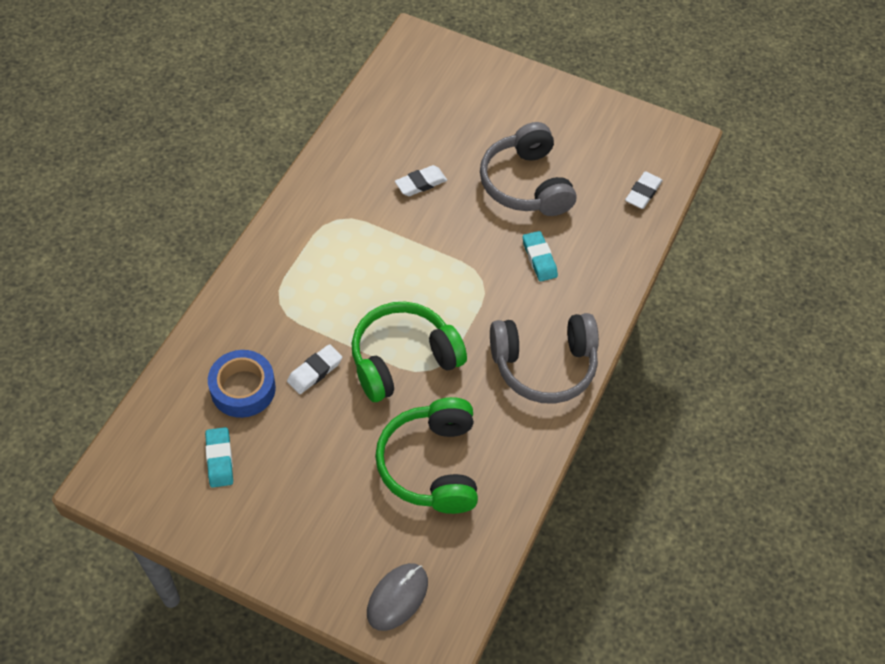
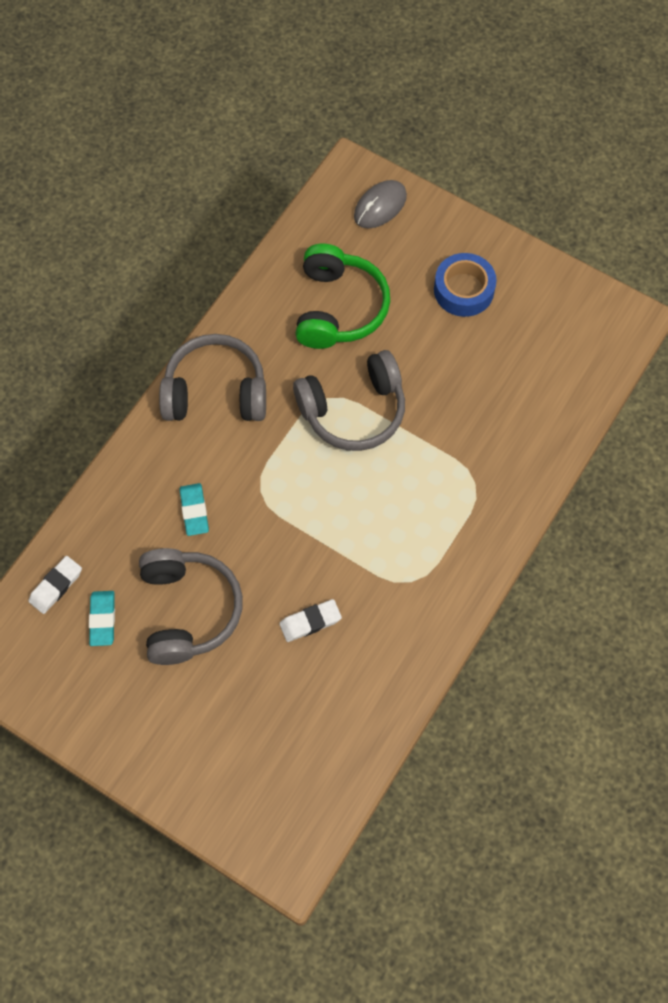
camera: 170 degrees left, 10 degrees up
turquoise eraser [205,427,233,488] -> turquoise eraser moved to [89,591,115,646]
blue tape [208,350,276,418] -> blue tape moved to [434,253,497,317]
white eraser [287,344,342,394] -> none
green headphones [352,302,467,402] -> grey headphones [293,350,405,451]

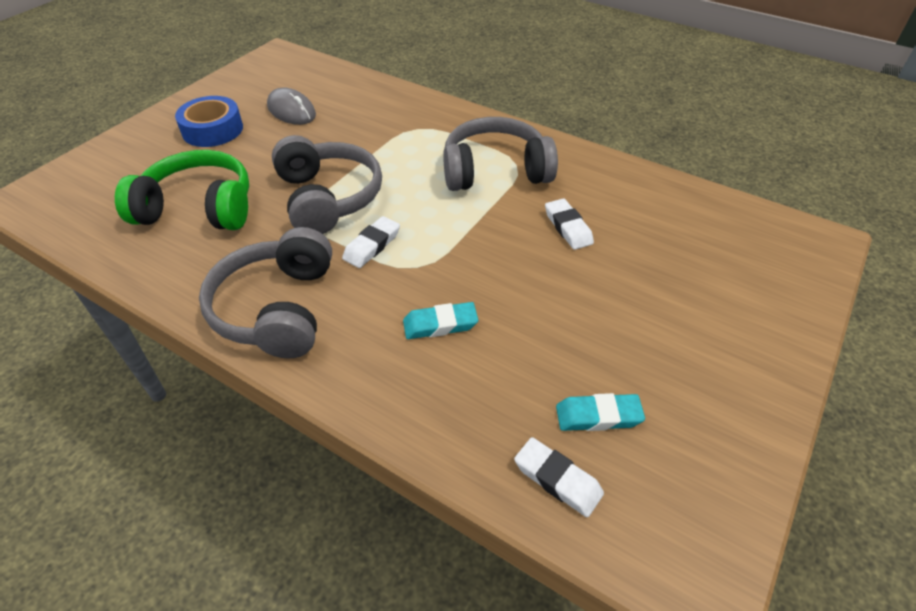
camera: 90 degrees left, 20 degrees down
grey headphones [139,548,243,665] -> grey headphones moved to [443,117,558,191]
grey mouse [354,180,407,228] -> grey mouse moved to [267,88,316,125]
none -> white eraser [342,216,400,268]

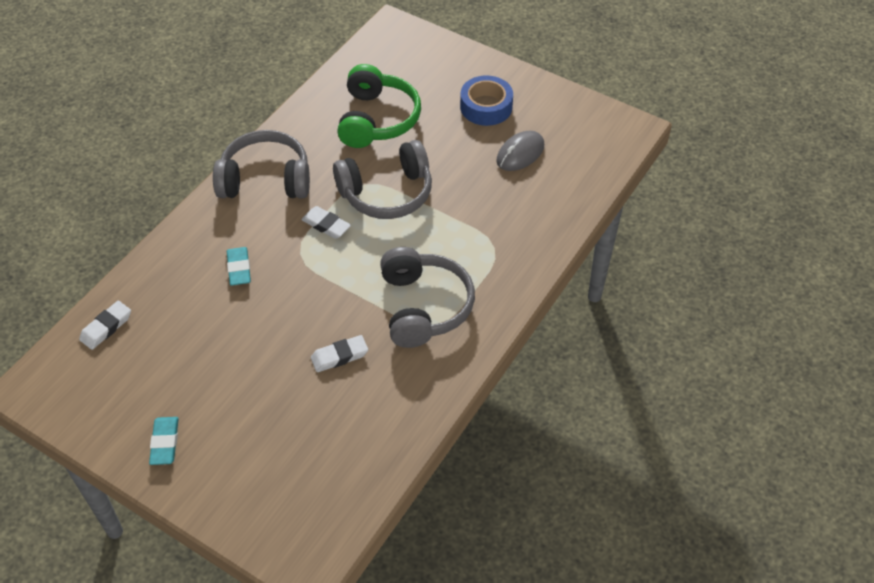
camera: 90 degrees right, 5 degrees up
turquoise eraser [556,393,645,431] -> turquoise eraser moved to [149,417,179,465]

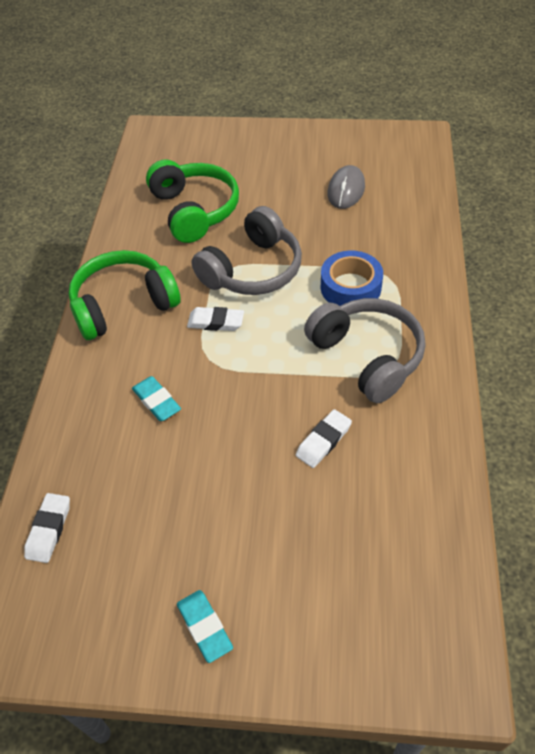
camera: 25 degrees left, 0 degrees up
grey headphones [213,130,310,198] -> green headphones [69,250,181,340]
blue tape [460,76,513,126] -> blue tape moved to [321,250,383,306]

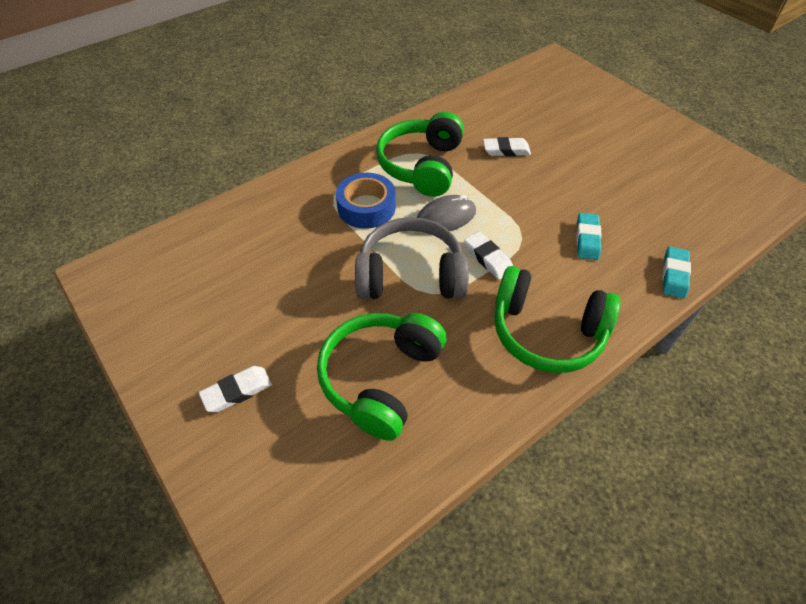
camera: 135 degrees left, 0 degrees up
white eraser [24,493,70,563] -> white eraser moved to [199,366,272,412]
turquoise eraser [177,590,233,663] -> turquoise eraser moved to [663,246,691,299]
grey headphones [304,298,425,403] -> green headphones [376,112,464,197]
grey mouse [327,165,365,209] -> grey mouse moved to [417,195,476,231]

